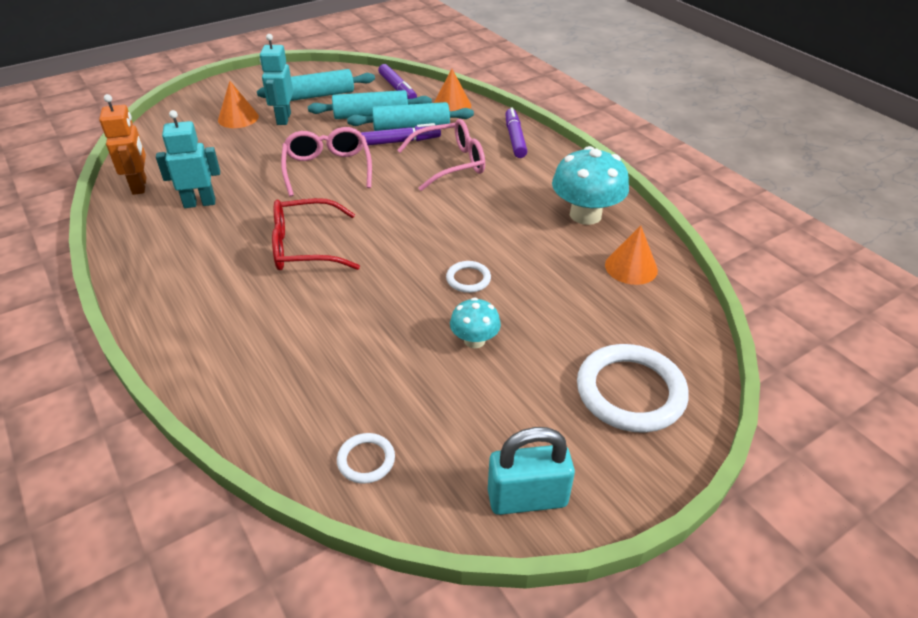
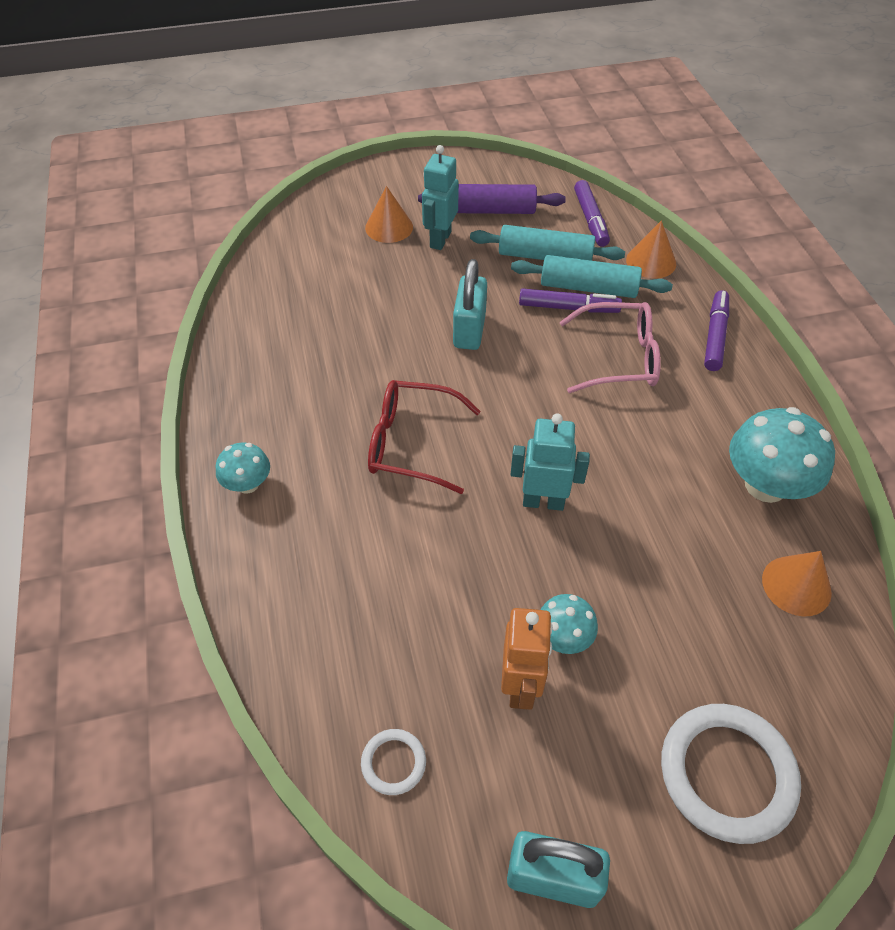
camera: 20 degrees right, 10 degrees up
orange robot [99,94,147,195] -> orange robot moved to [501,608,553,710]
turquoise robot [156,110,220,208] -> turquoise robot moved to [510,413,590,511]
turquoise rolling pin [257,69,375,101] -> purple rolling pin [418,184,566,214]
pink glasses [281,127,372,197] -> turquoise padlock [453,259,487,350]
white ring [446,261,491,293] -> none
none -> turquoise mushroom [215,443,270,494]

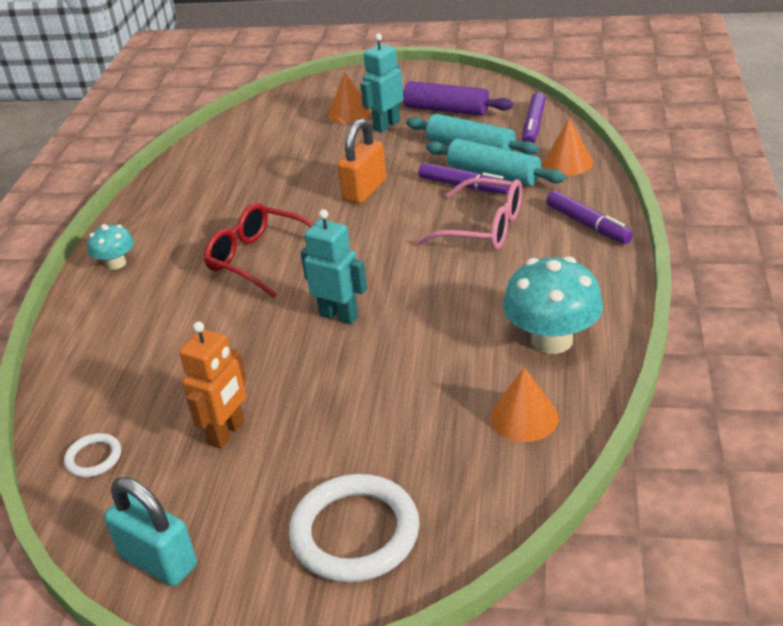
camera: 25 degrees right, 15 degrees down
turquoise padlock [453,259,487,350] -> orange padlock [337,119,386,204]
turquoise mushroom [540,594,598,654] -> none
purple marker [704,290,729,371] -> purple marker turned 105 degrees clockwise [546,191,633,244]

